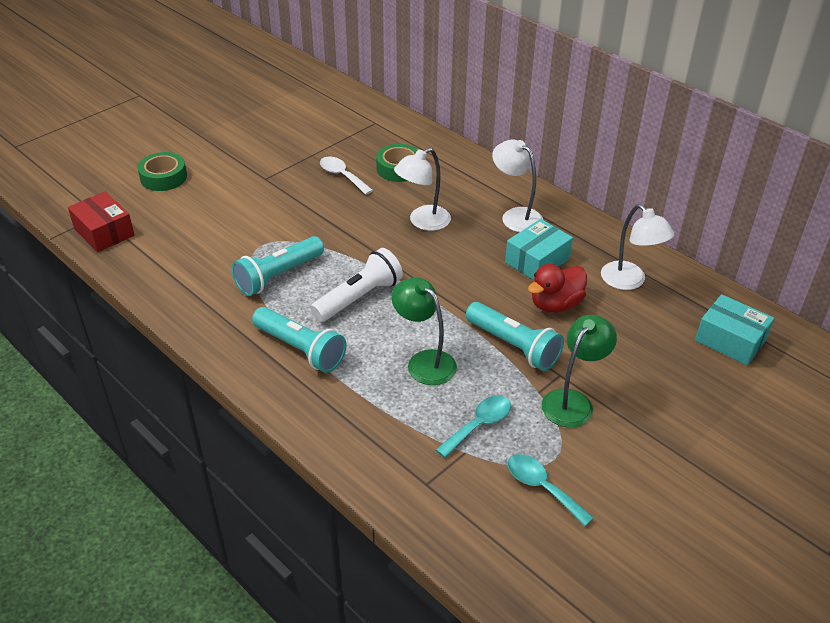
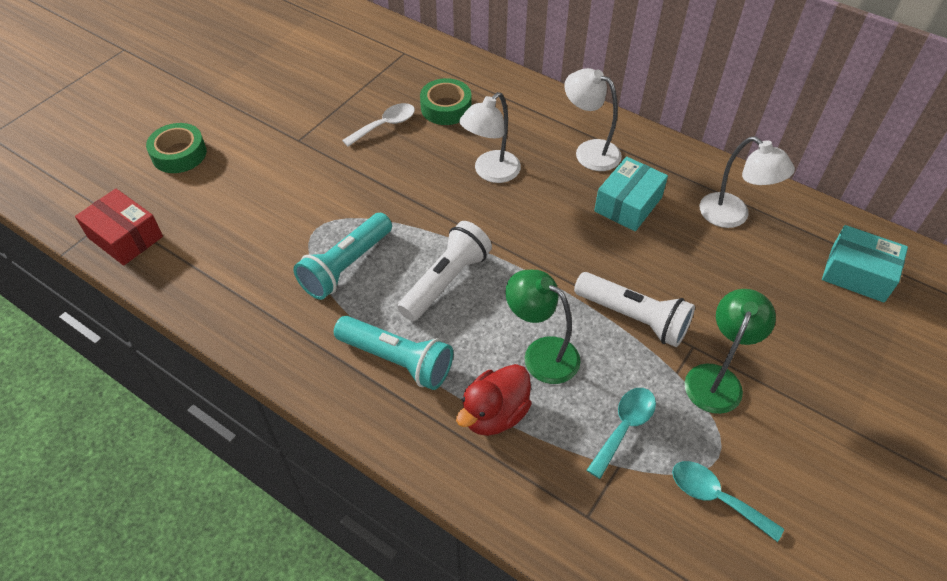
camera: 10 degrees left, 10 degrees up
white spoon [320,156,373,195] -> white spoon turned 105 degrees clockwise [342,103,415,147]
turquoise flashlight [466,302,564,371] -> white flashlight [574,272,695,347]
red duck [528,264,587,313] -> red duck moved to [456,364,532,436]

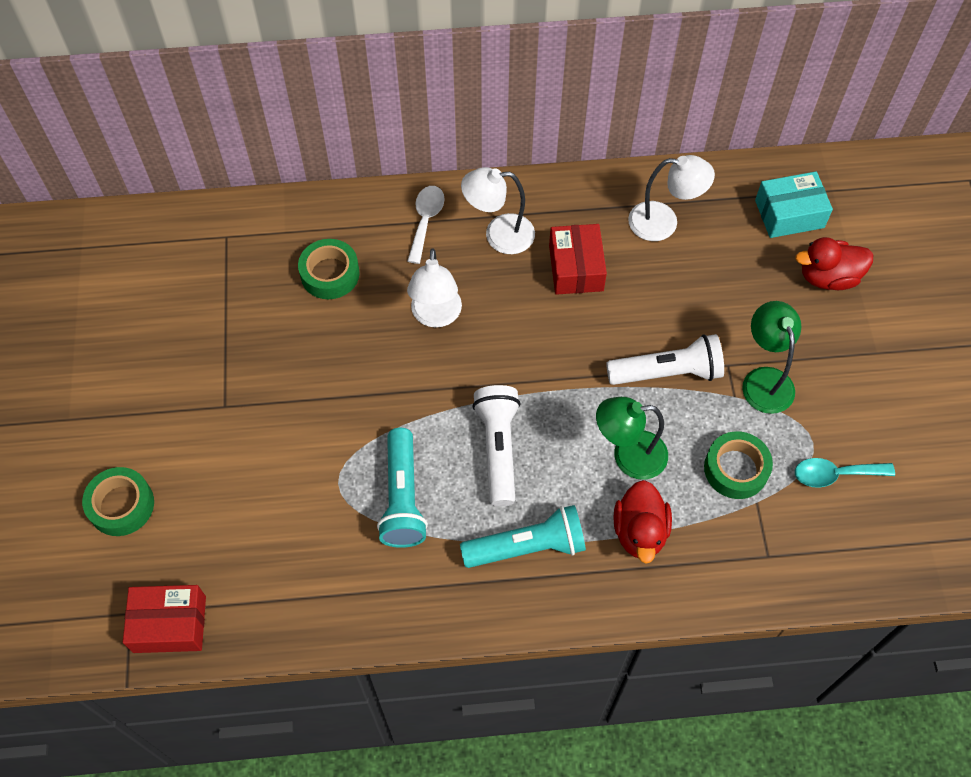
camera: 40 degrees left, 10 degrees up
white spoon [342,103,415,147] -> white spoon moved to [407,186,445,264]
turquoise spoon [587,388,656,479] -> green tape [704,431,773,499]
turquoise box [594,157,668,231] -> red box [549,224,607,295]
none -> red duck [795,237,873,290]

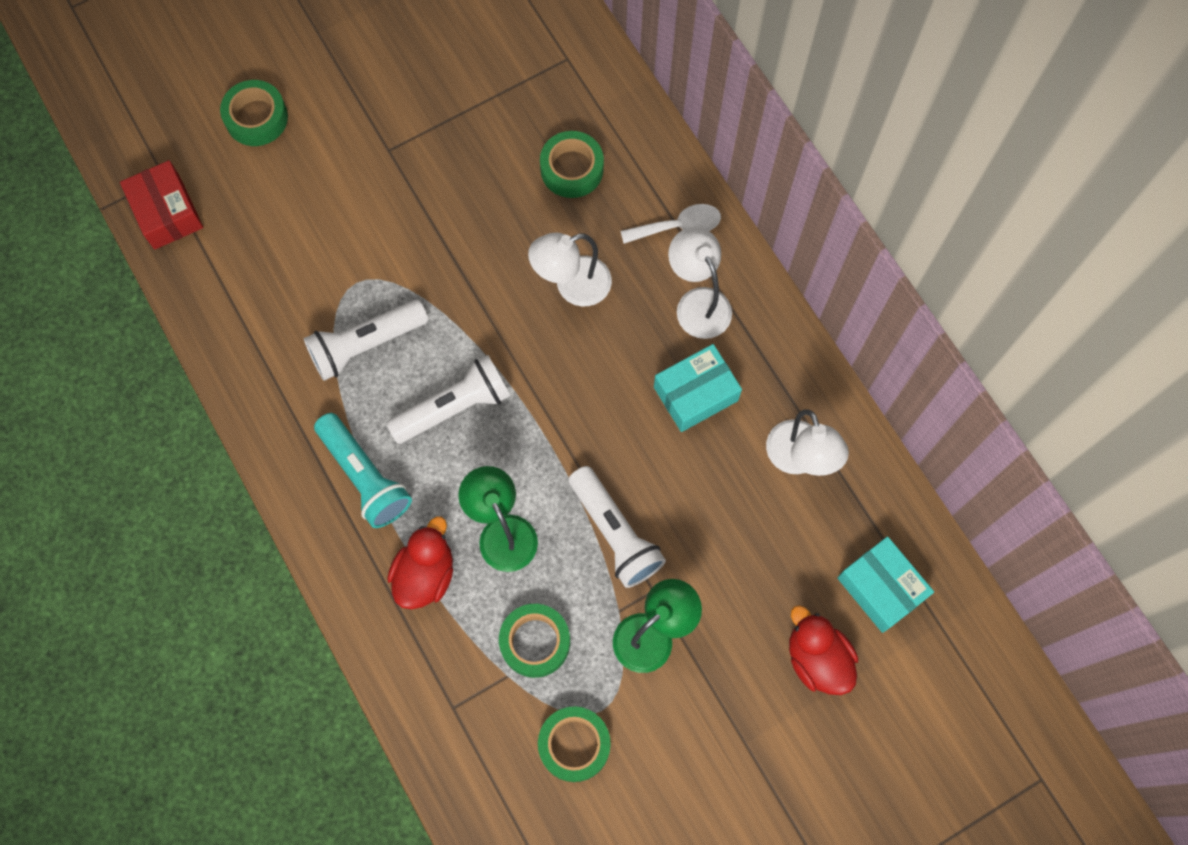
camera: 65 degrees right, 10 degrees up
turquoise flashlight [377,428,428,548] -> white flashlight [304,300,428,381]
red box [549,224,607,295] -> turquoise box [654,344,742,432]
red duck [613,480,672,563] -> red duck turned 135 degrees clockwise [387,516,453,609]
turquoise spoon [795,458,895,488] -> green tape [538,706,611,782]

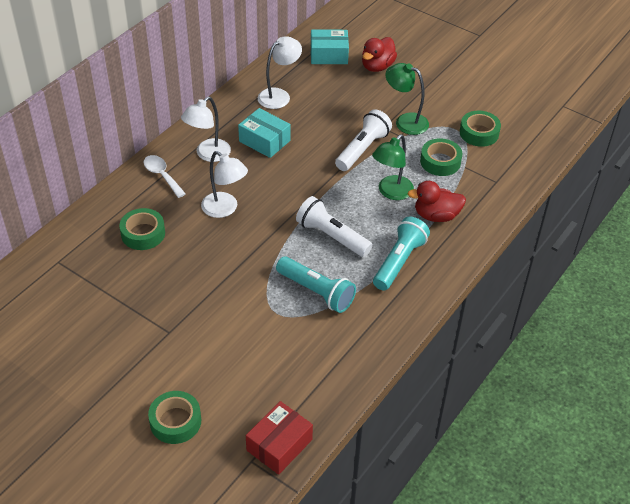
camera: 115 degrees left, 25 degrees down
white flashlight [304,300,428,381] -> turquoise flashlight [276,257,356,313]
turquoise box [837,537,934,633] -> turquoise box turned 60 degrees clockwise [311,29,349,64]

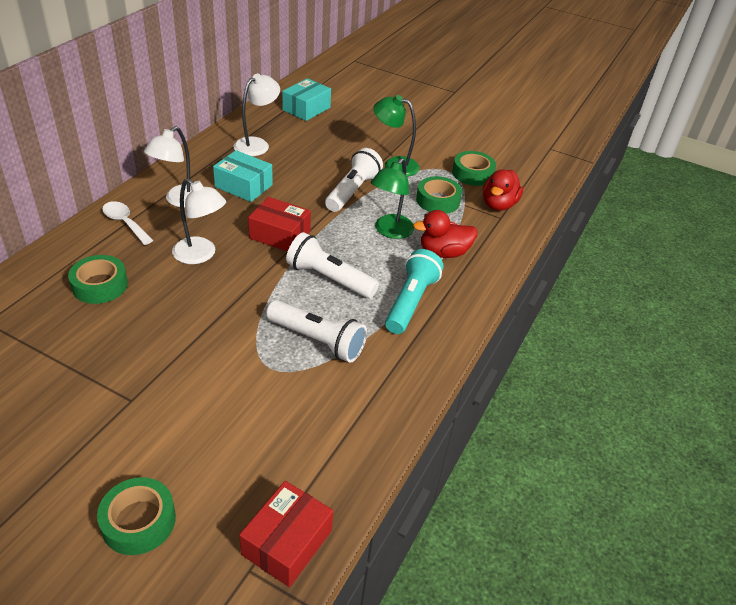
camera: 10 degrees left, 5 degrees down
turquoise flashlight [276,257,356,313] -> white flashlight [266,300,367,363]
turquoise box [311,29,349,64] -> turquoise box turned 45 degrees counterclockwise [282,78,331,121]
red duck [362,37,397,72] -> red duck moved to [483,169,523,211]
none -> red box [248,197,311,252]

